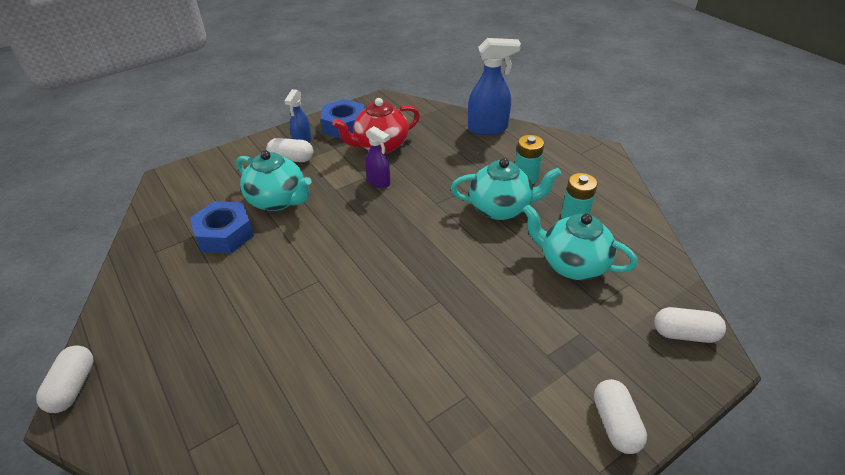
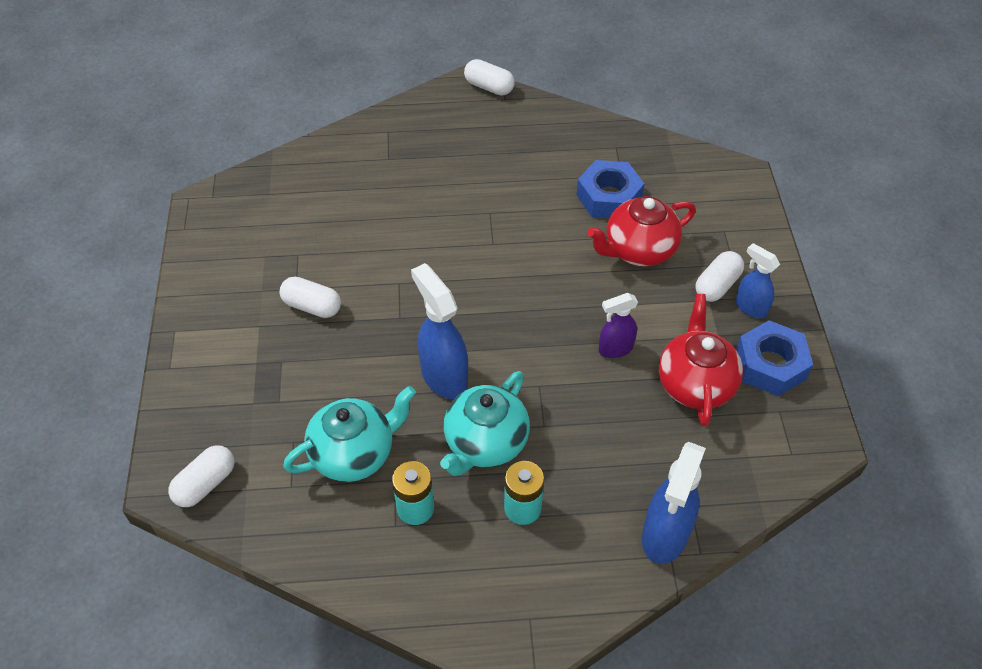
camera: 120 degrees right, 10 degrees up
turquoise teapot [236,150,312,211] -> red teapot [587,196,696,266]
white capsule [594,379,647,454] -> white capsule moved to [279,277,341,318]
none -> blue spray bottle [411,263,468,399]

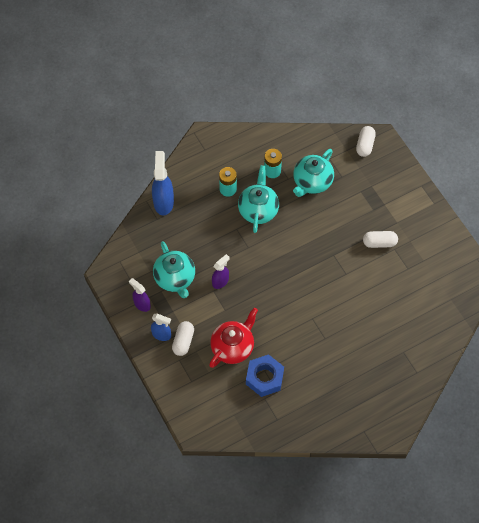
camera: 155 degrees right, 10 degrees up
blue spray bottle [411,263,468,399] -> none
white capsule [464,59,515,96] -> none
red teapot [659,294,743,426] -> turquoise teapot [153,241,195,298]
blue nut [736,320,813,396] -> purple spray bottle [129,278,151,312]

